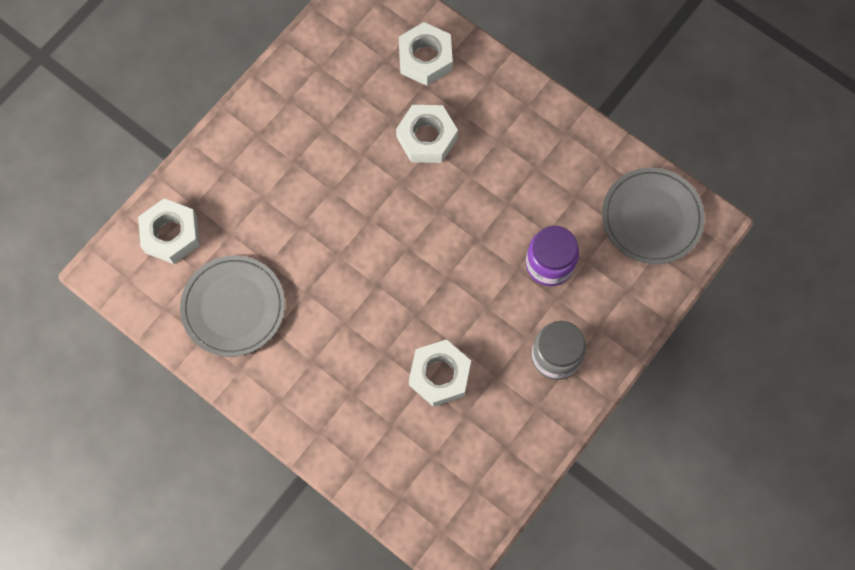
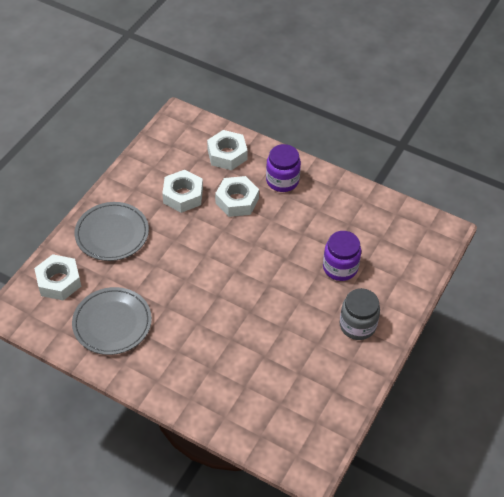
camera: 10 degrees left, 20 degrees down
white nut [409,339,471,407] -> white nut moved to [162,170,203,213]
grey plate [602,168,705,264] -> grey plate moved to [75,202,149,261]
none -> purple jar [266,144,301,192]

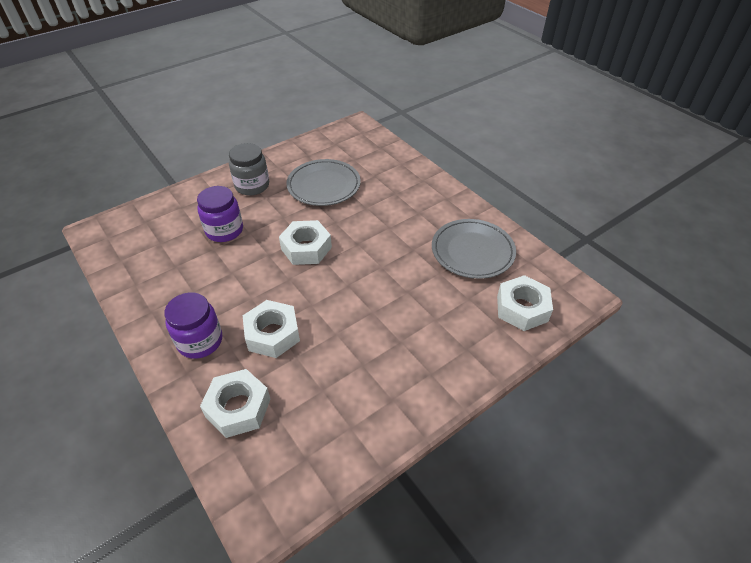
camera: 155 degrees left, 5 degrees down
grey plate [75,202,149,261] -> grey plate moved to [286,159,361,206]
white nut [162,170,203,213] -> white nut moved to [279,220,332,265]

